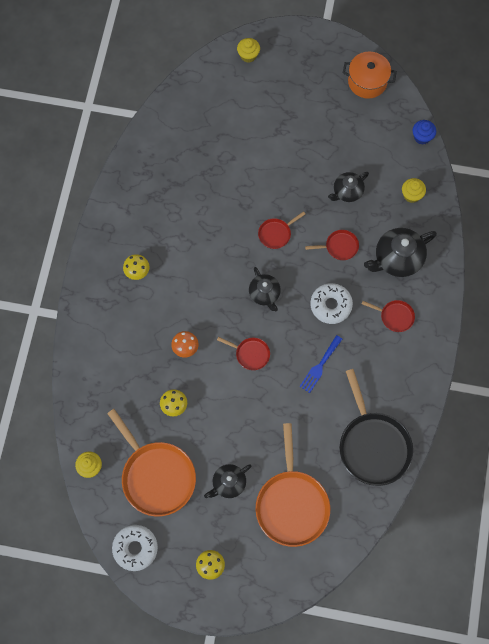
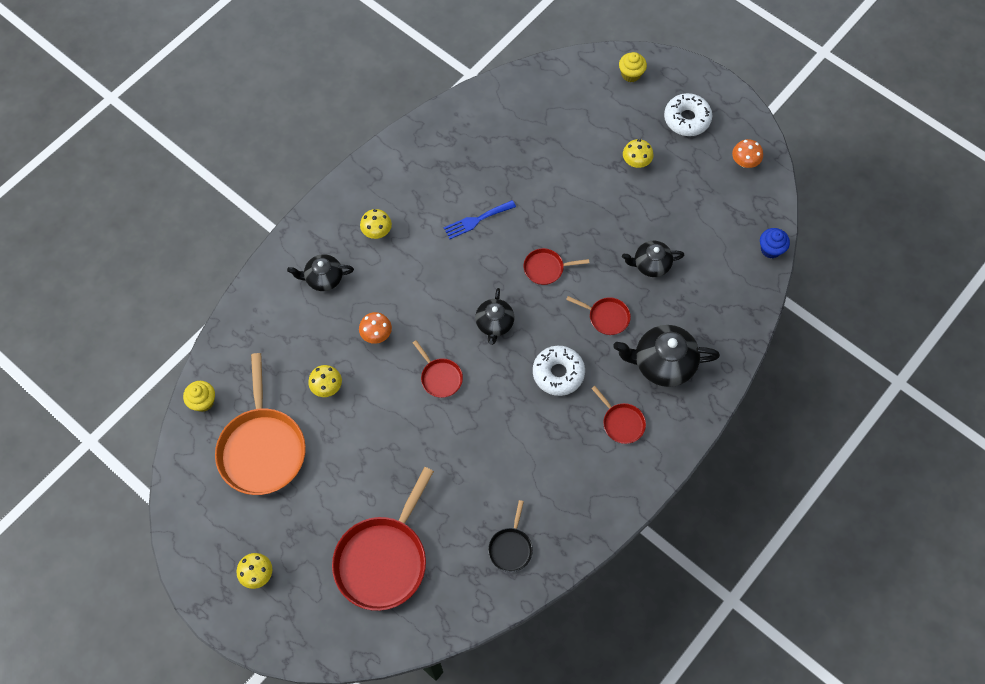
camera: 30 degrees right, 5 degrees down
white donut [112,525,158,571] -> white donut moved to [664,93,712,136]
black teapot [204,464,252,498] -> black teapot moved to [287,254,354,291]
orange pan [256,423,330,547] -> red pan [332,467,434,611]
blue fork [299,335,342,393] -> blue fork moved to [444,200,516,239]
black pan [340,369,413,486] -> black pan [488,500,533,572], size x0.48
orange pot [343,52,397,99] -> orange mushroom [732,139,763,168]
yellow cupcake [402,178,426,203] -> none
none -> yellow mushroom [623,139,653,168]

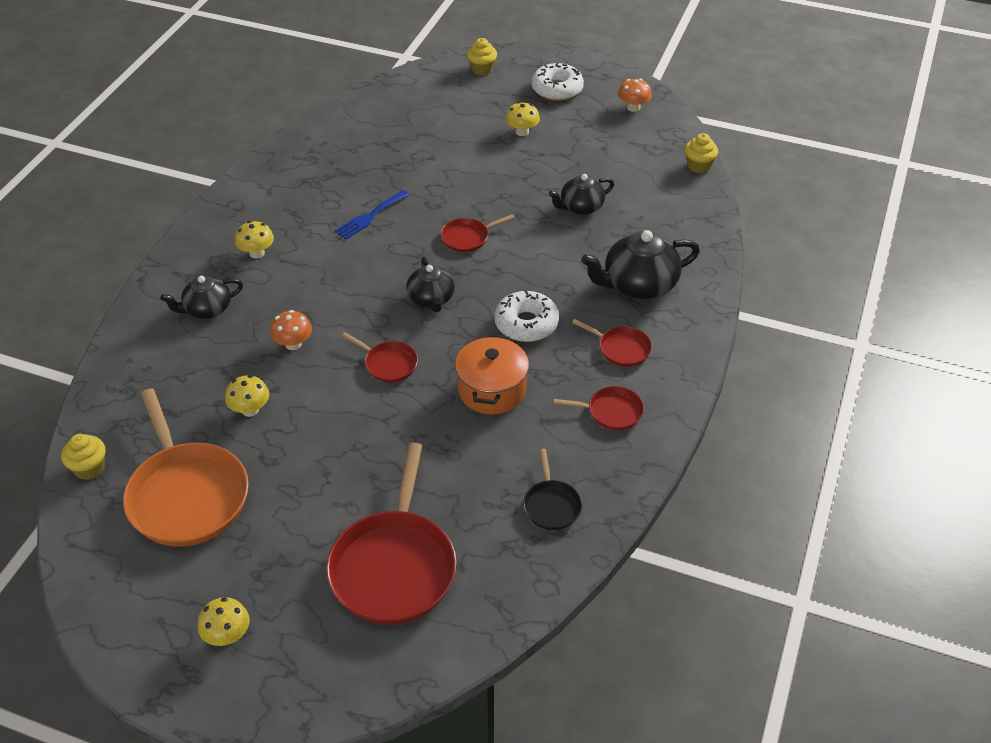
camera: 20 degrees left, 20 degrees down
red pan [566,296,631,335] -> red pan moved to [554,386,644,430]
blue cupcake [760,228,790,258] -> yellow cupcake [684,133,718,173]
none -> orange pot [455,334,529,415]

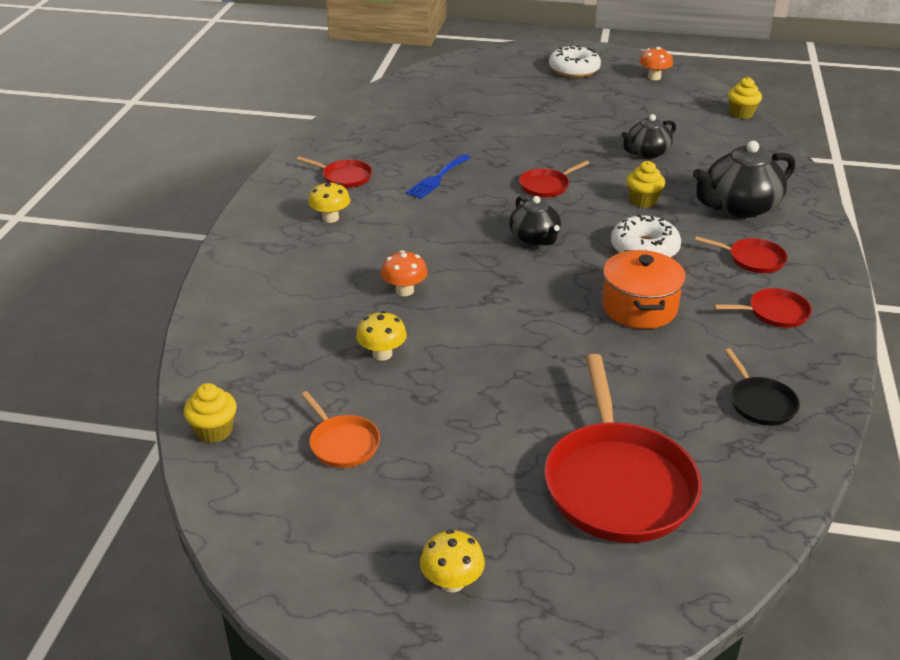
camera: 10 degrees left, 10 degrees down
orange pan [123,388,249,547] -> orange pan [301,391,380,468], size x0.48
black teapot [161,276,243,319] -> none
red pan [342,332,418,383] -> red pan moved to [297,156,372,188]
yellow cupcake [467,38,497,75] -> yellow cupcake moved to [626,161,665,208]
yellow mushroom [505,102,540,136] -> none

